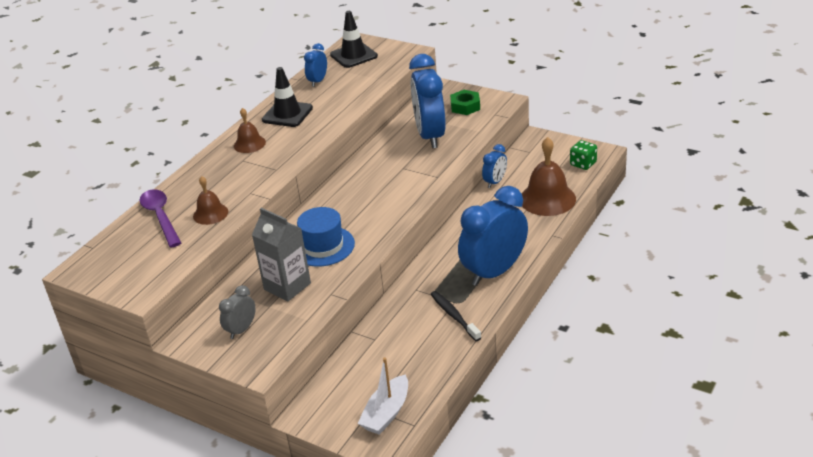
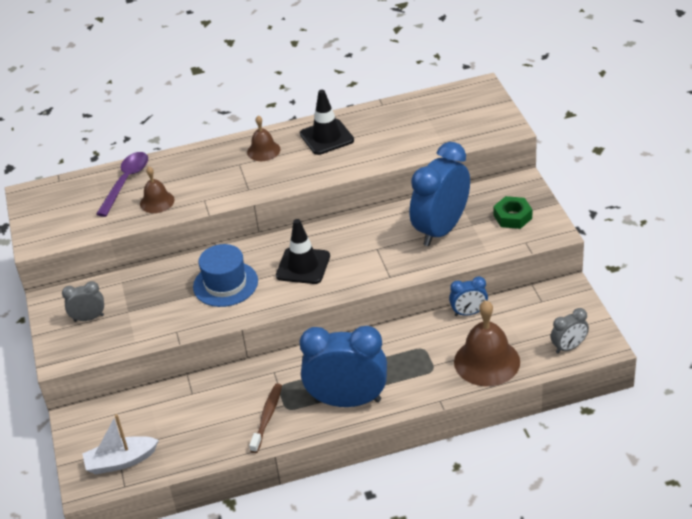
camera: 45 degrees right, 5 degrees up
grey carton [252,208,311,302] -> none
blue clock [304,43,327,87] -> none
black traffic cone [330,11,378,68] -> black traffic cone moved to [276,219,330,284]
black toothbrush [430,291,481,341] -> brown toothbrush [249,383,282,453]
green dice [570,140,597,170] -> grey clock [551,308,589,353]

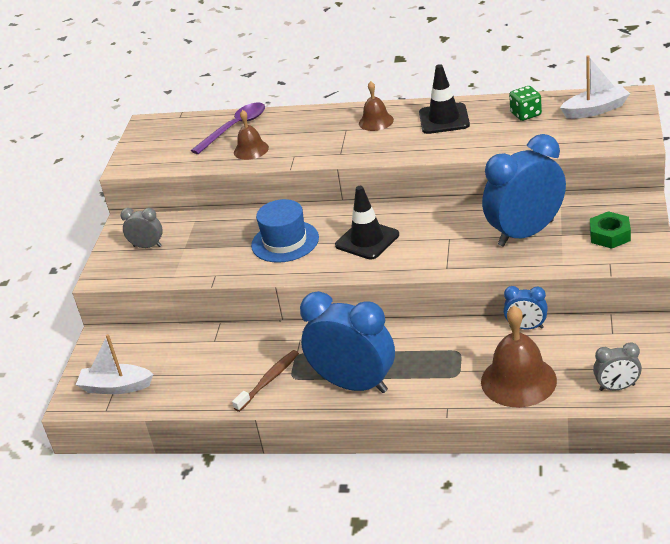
camera: 25 degrees right, 5 degrees down
none -> green dice [509,86,542,121]
none -> white boat [560,55,630,119]

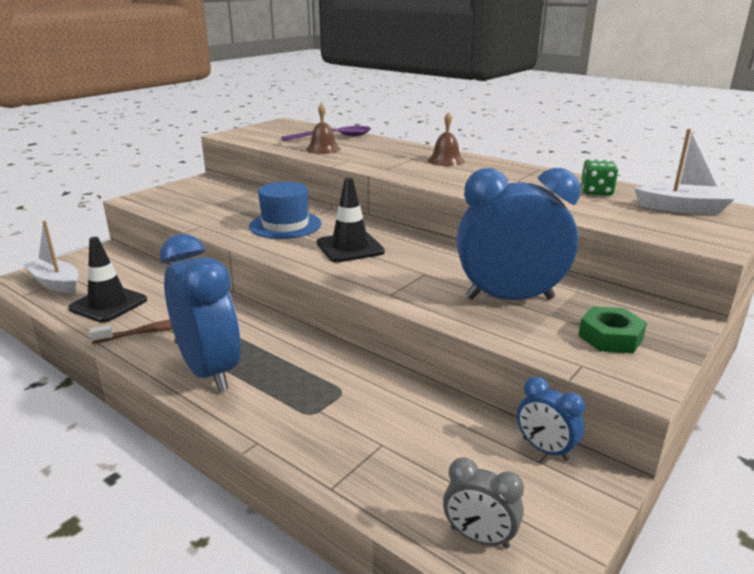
camera: 25 degrees right, 10 degrees down
grey clock [121,208,163,248] -> none
black traffic cone [419,64,470,134] -> black traffic cone moved to [68,237,147,323]
brown bell [481,306,557,407] -> none
blue clock [504,286,548,329] -> blue clock moved to [517,376,585,461]

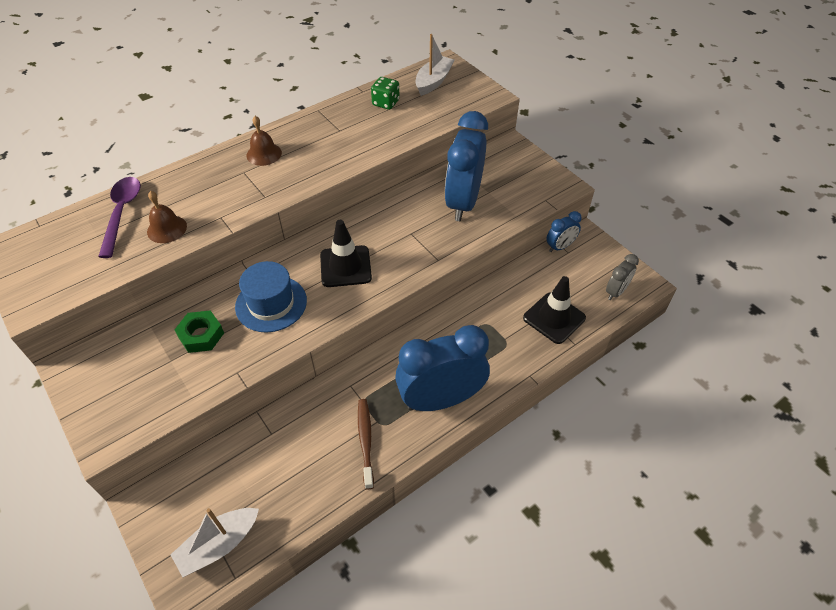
camera: 75 degrees left, 25 degrees up
black traffic cone [68,237,147,323] -> black traffic cone moved to [523,276,586,344]
green nut [578,306,647,354] -> green nut moved to [175,310,224,353]

